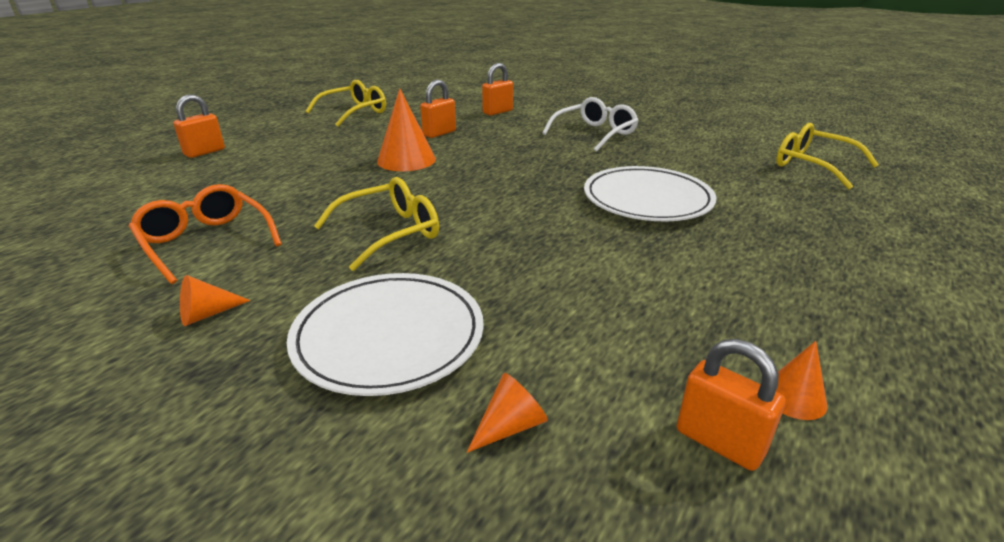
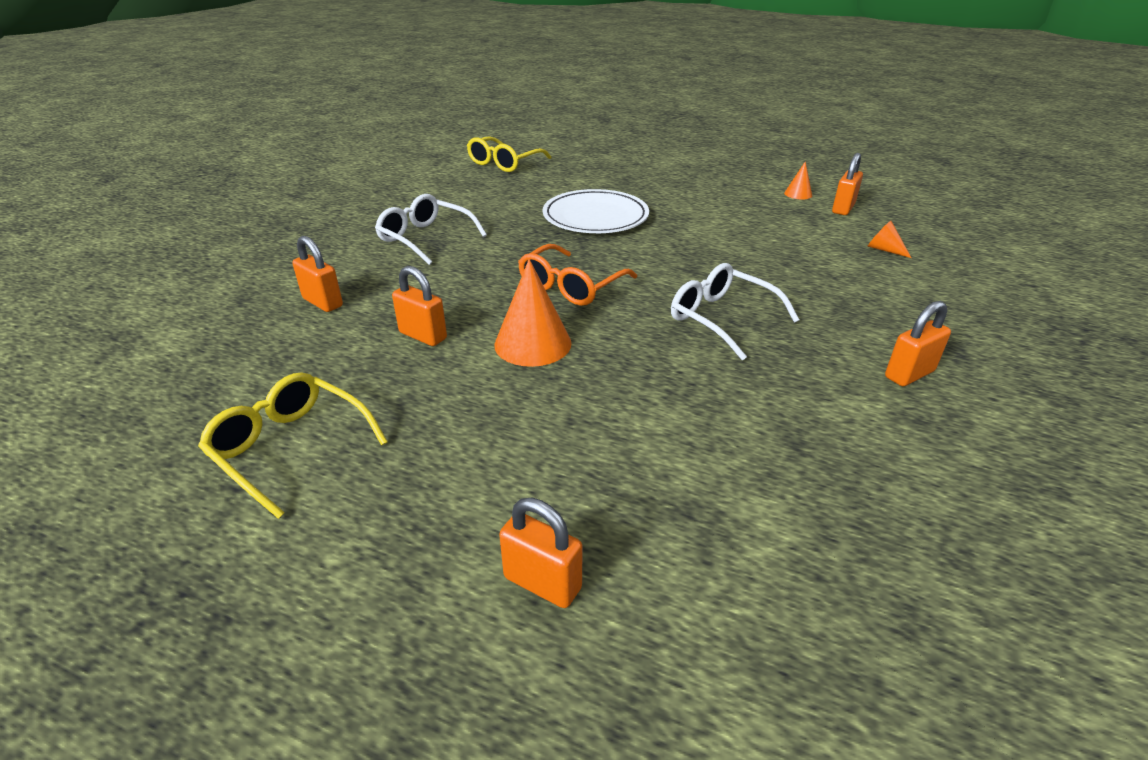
camera: 100 degrees left, 5 degrees up
orange glasses [129,184,282,284] -> orange glasses moved to [518,244,637,306]
orange cone [180,275,251,326] -> orange padlock [885,301,951,386]
white plate [287,273,484,396] -> none
yellow glasses [314,177,439,271] -> white glasses [671,263,799,360]

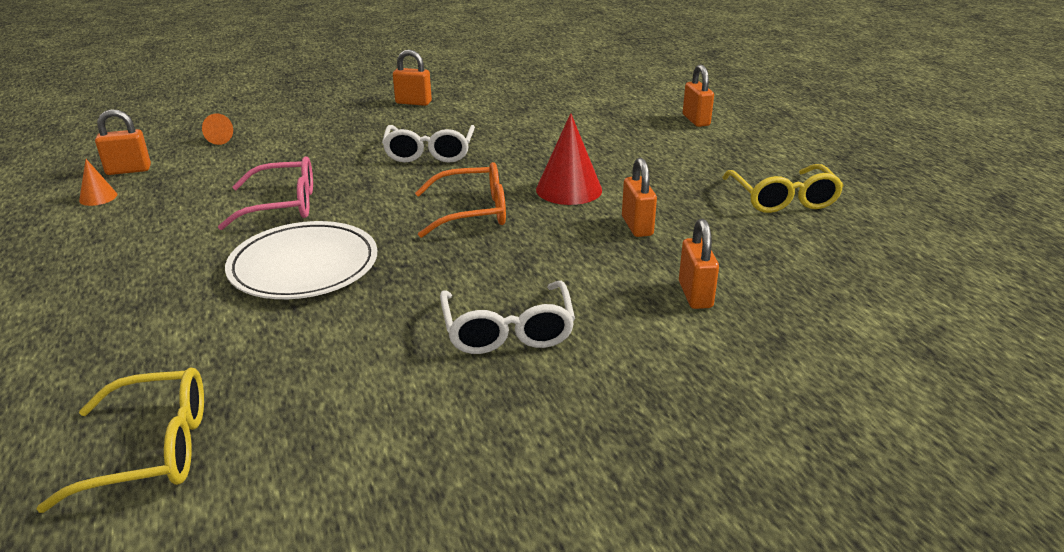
camera: 135 degrees left, 5 degrees down
orange cone [494,259,572,367] -> red cone [536,113,602,205]
none -> pink glasses [218,156,313,230]

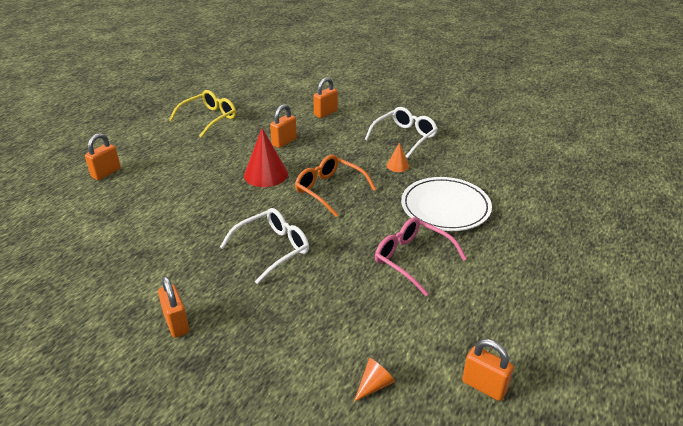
camera: 130 degrees left, 5 degrees up
yellow glasses [37,367,204,513] -> none
orange cone [79,159,117,206] -> orange cone moved to [387,142,409,172]

